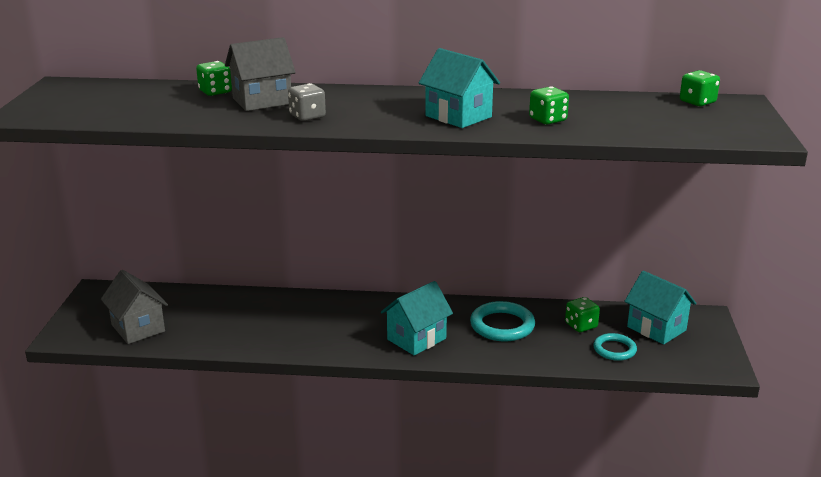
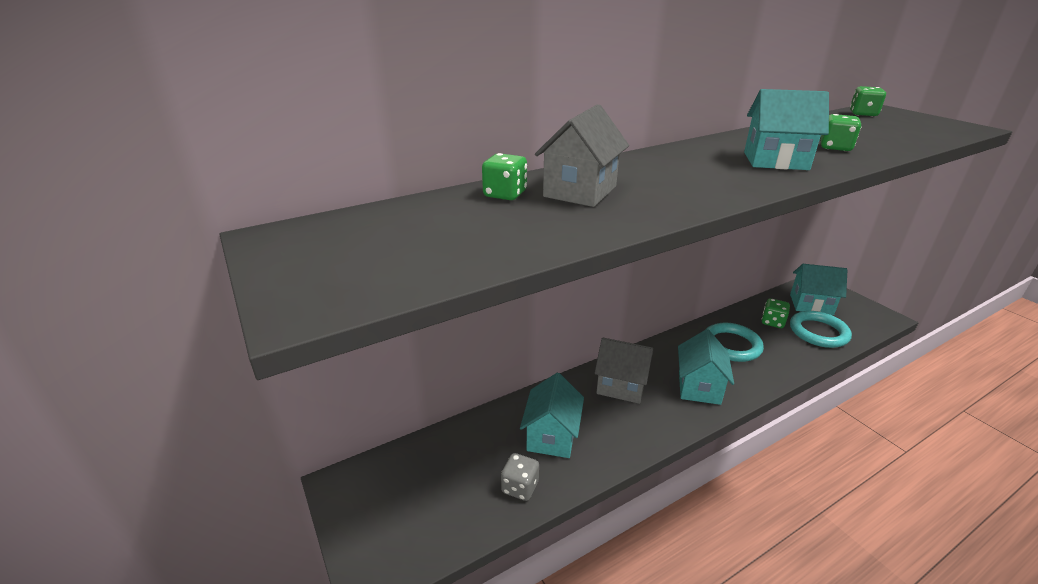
camera: 35 degrees left, 5 degrees up
grey house [101,270,168,344] -> grey house moved to [595,338,653,404]
grey dice [288,83,326,121] -> grey dice moved to [501,453,539,501]
turquoise ring [593,333,637,361] -> turquoise ring [790,311,852,348], size x1.58
none -> turquoise house [520,373,584,458]

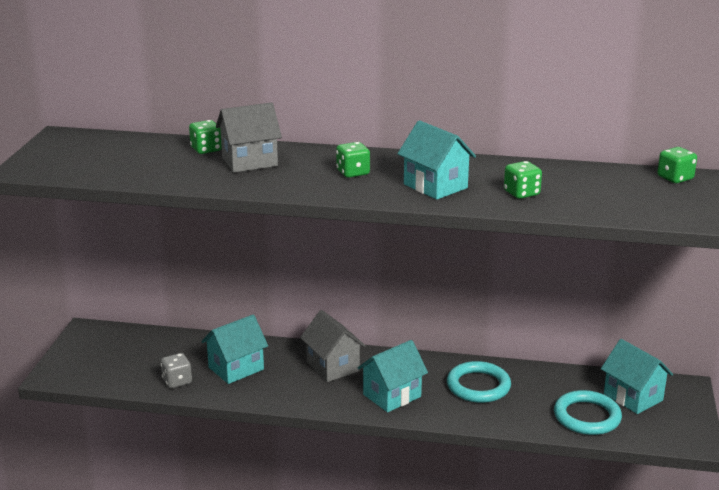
camera: 40 degrees right, 5 degrees down
green dice [762,298,790,328] -> green dice moved to [336,142,370,178]

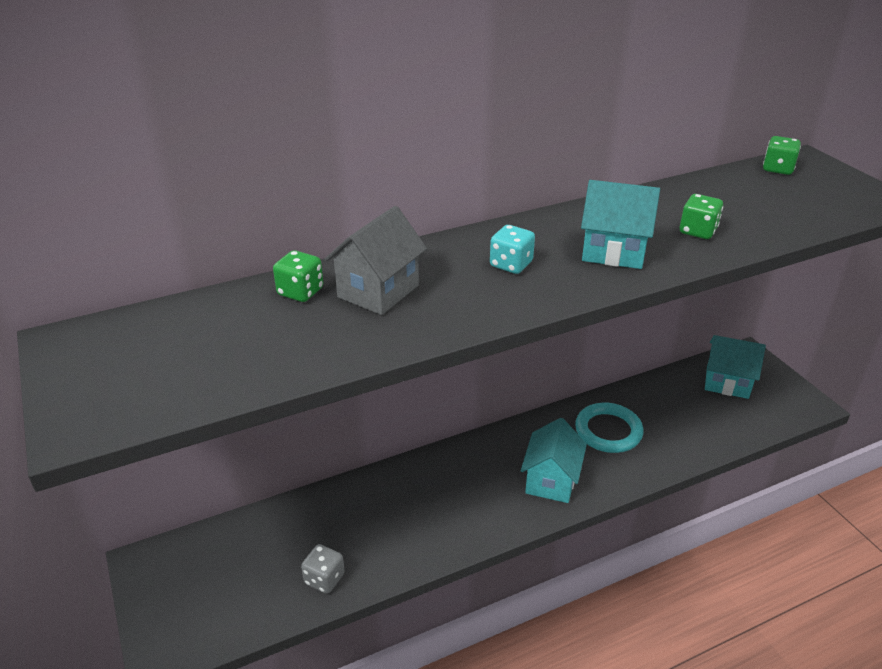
camera: 35 degrees left, 10 degrees up
turquoise house [201,315,268,384] -> none
grey house [300,310,366,382] -> none
green dice [336,142,370,178] -> turquoise dice [490,225,535,274]
turquoise ring [554,390,622,435] -> none

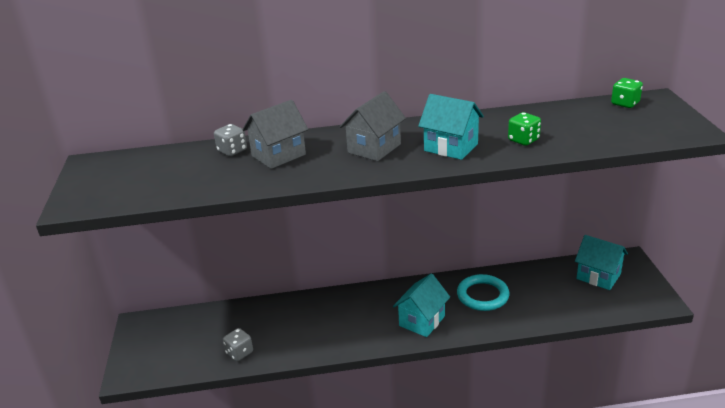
camera: 20 degrees right, 5 degrees down
green dice [273,250,323,302] -> grey dice [214,124,247,157]
turquoise dice [490,225,535,274] -> grey house [340,91,406,161]

